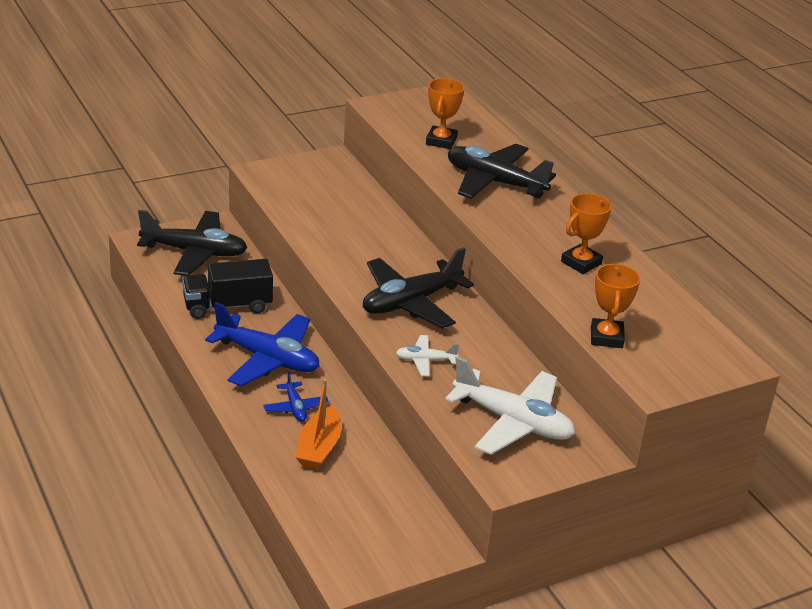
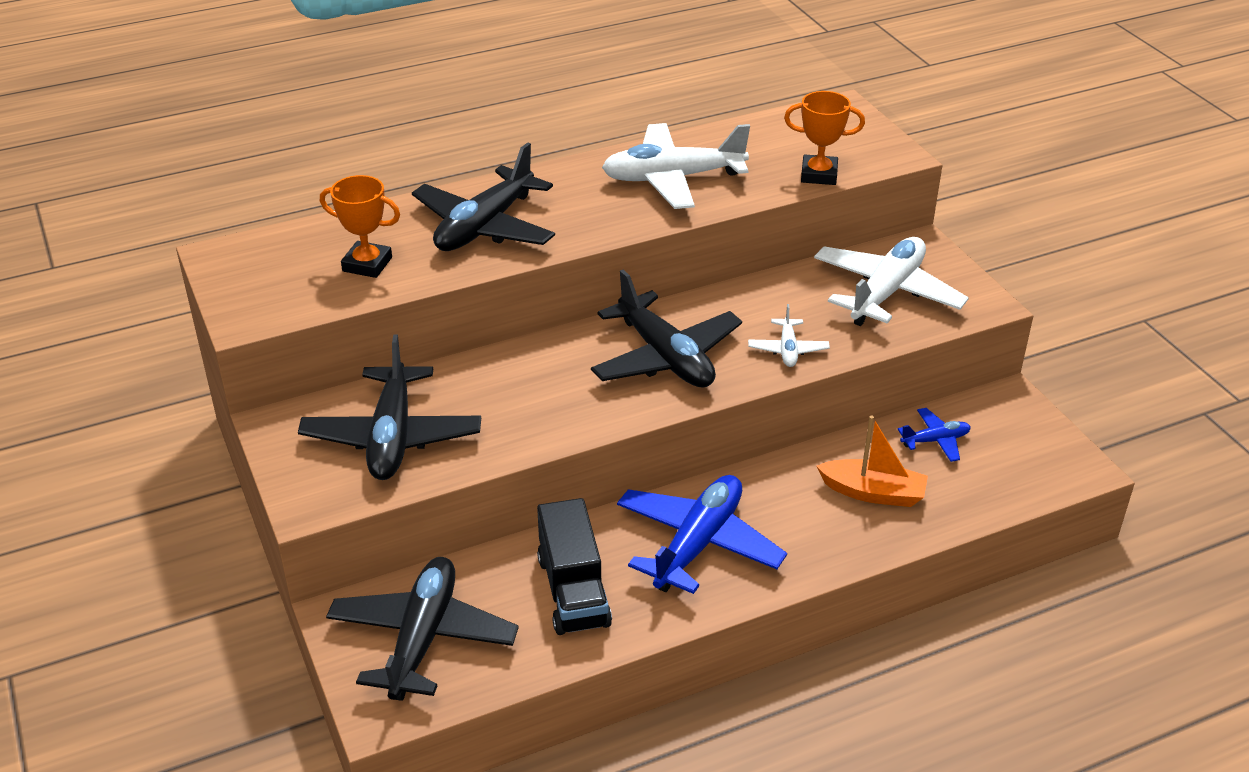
camera: 85 degrees left, 5 degrees up
blue plane [263,371,328,422] -> blue plane moved to [898,408,971,462]
orange trophy [561,193,612,274] -> white plane [602,123,750,209]
none -> black plane [298,334,481,480]

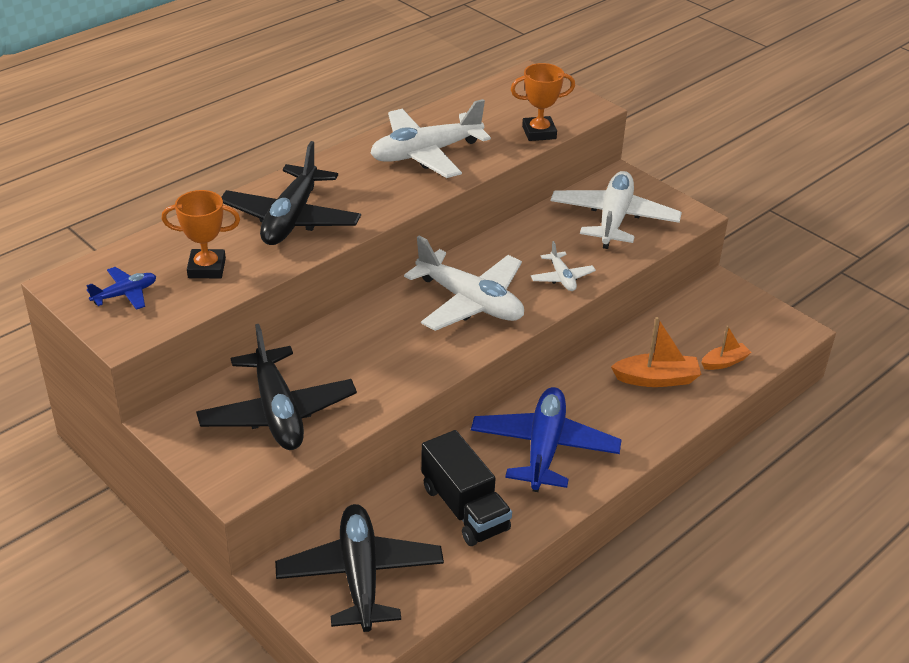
camera: 20 degrees left, 0 degrees up
black plane [591,270,742,388] -> white plane [404,236,524,331]
blue plane [898,408,971,462] -> blue plane moved to [86,267,156,310]
none -> orange boat [701,326,752,370]

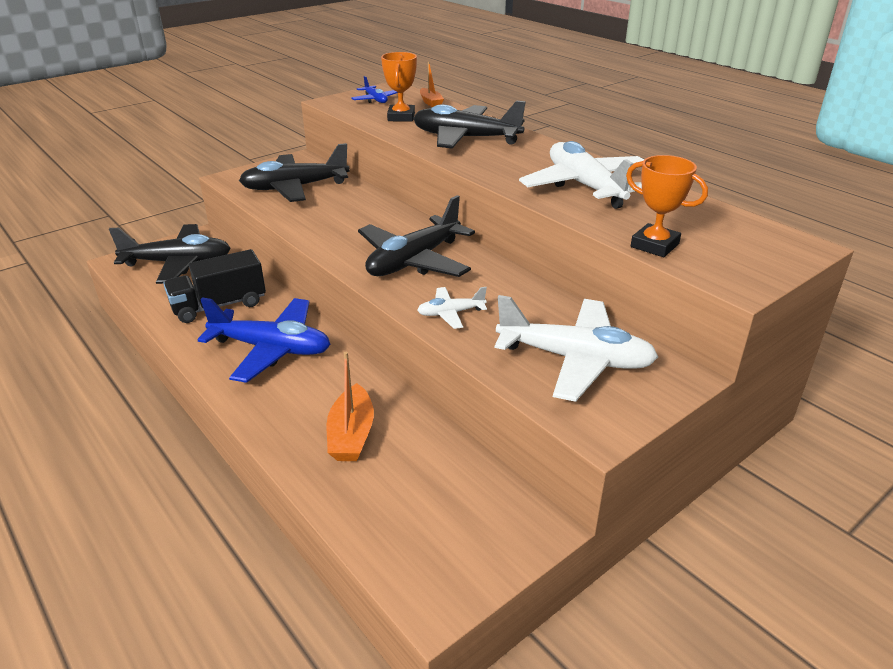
camera: 95 degrees right, 5 degrees down
white plane [404,236,524,331] -> black plane [358,195,475,277]
orange trophy [510,63,575,141] -> orange trophy turned 45 degrees counterclockwise [626,155,708,257]
orange boat [701,326,752,370] -> orange boat moved to [420,62,444,107]

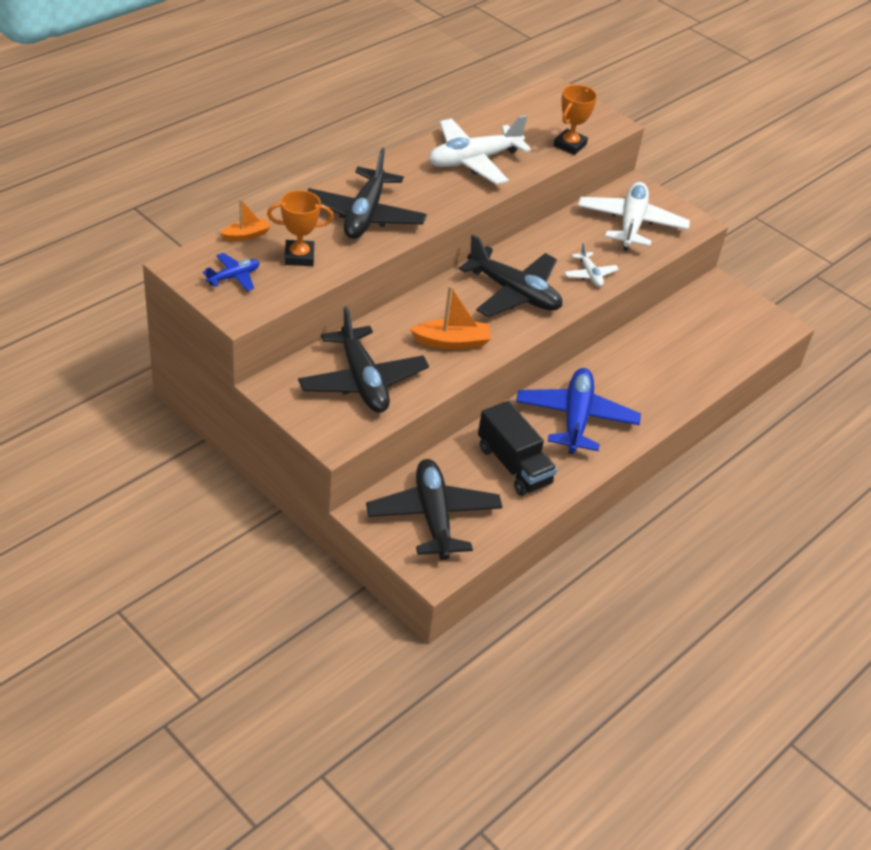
camera: 100 degrees left, 10 degrees up
orange boat [327,352,374,461] -> orange boat moved to [410,286,491,350]

